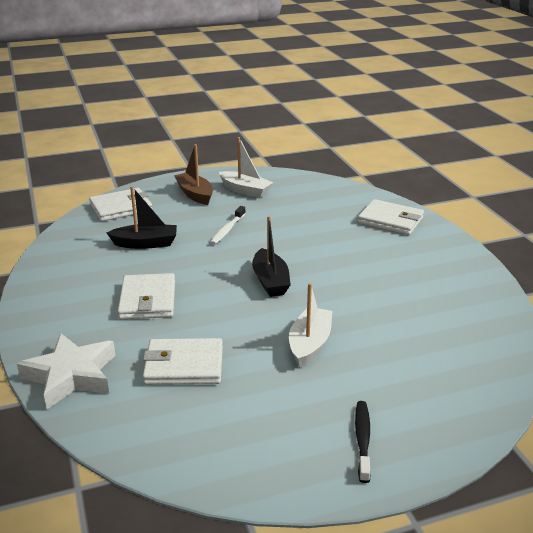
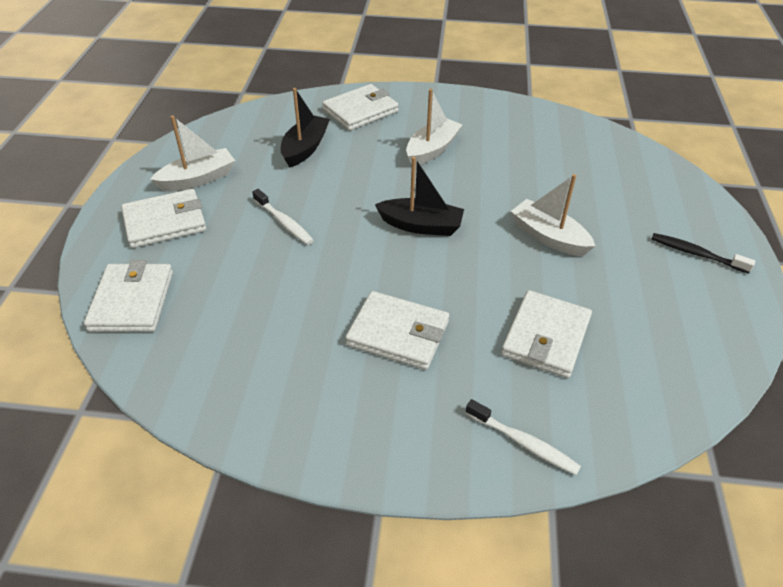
camera: 65 degrees left, 15 degrees up
white star [17,333,116,409] -> white toothbrush [465,399,581,475]
black boat [106,186,177,249] -> black boat moved to [281,88,330,168]
brown boat [174,144,213,205] -> white wallet [121,189,206,248]
none -> white boat [406,89,462,166]

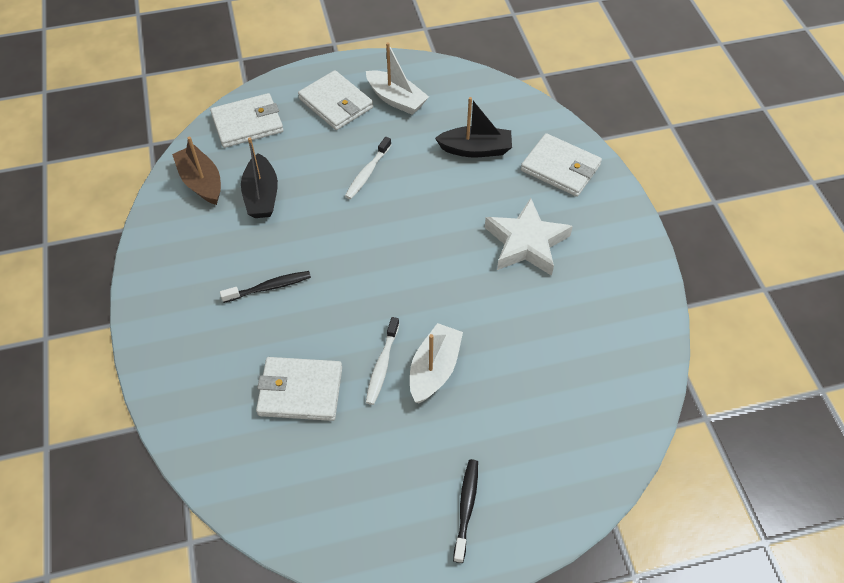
camera: 70 degrees right, 10 degrees up
white wallet [345,291,449,370] -> black toothbrush [220,271,311,303]
black boat [375,156,464,236] -> black boat moved to [241,137,278,218]
white boat [406,89,462,166] -> white star [485,198,573,276]
white toothbrush [465,399,581,475] -> white toothbrush moved to [366,317,399,405]
none -> brown boat [172,137,221,205]

